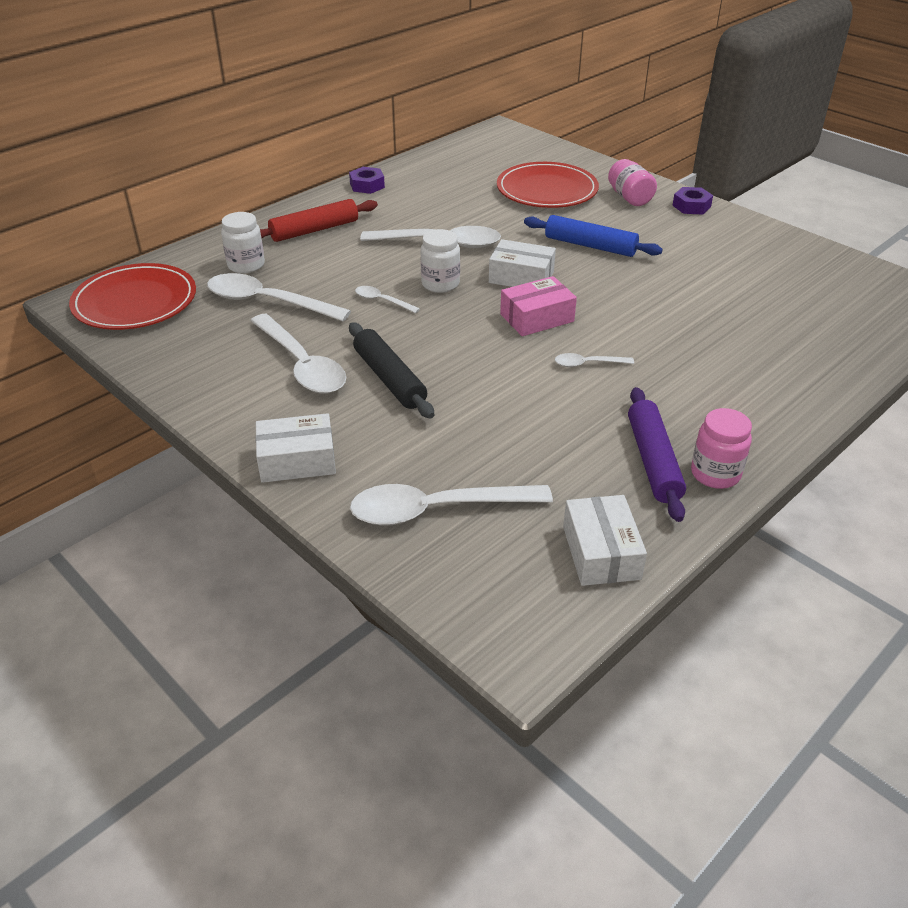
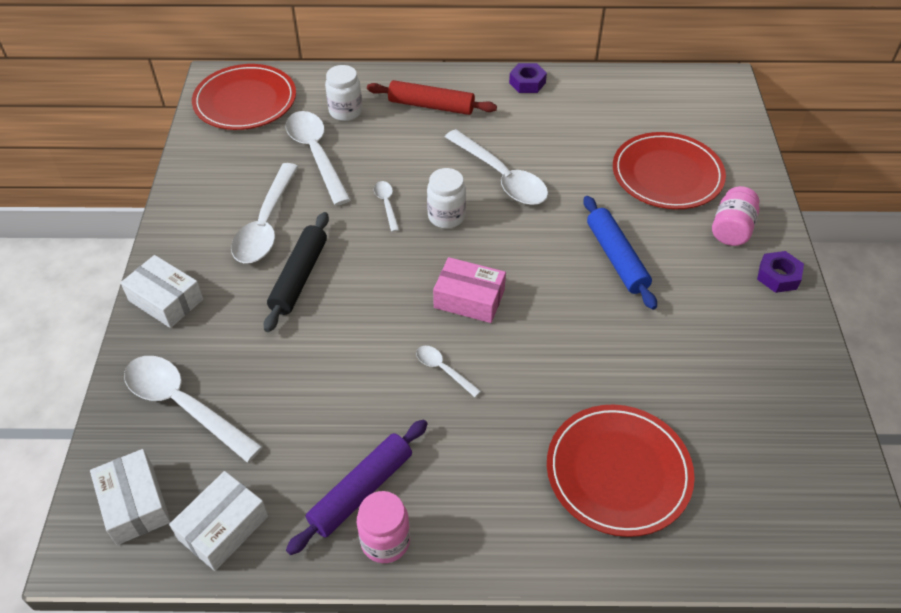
camera: 45 degrees right, 10 degrees up
white box [489,239,556,287] -> white box moved to [90,449,171,545]
none -> red plate [547,405,695,537]

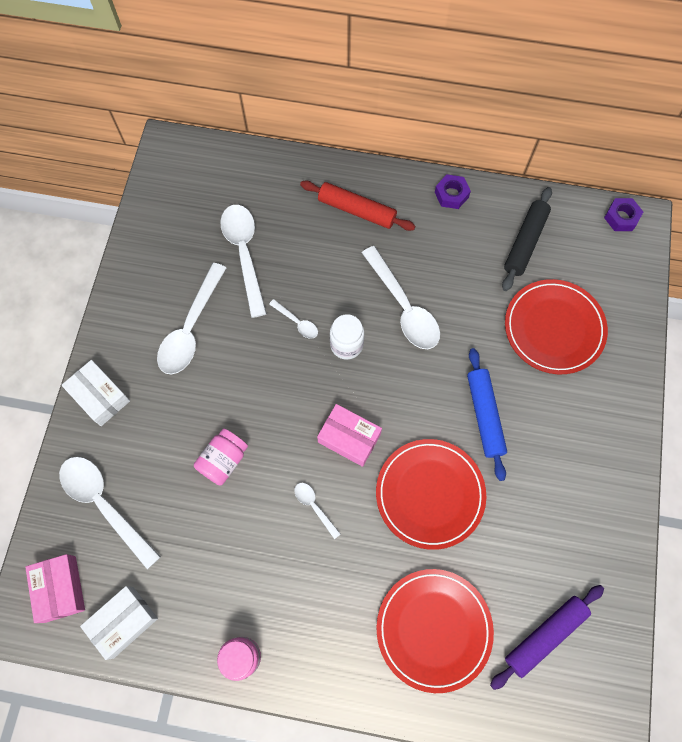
camera: 10 degrees right, 20 degrees up
white box [90,449,171,545] -> pink box [25,554,85,623]
red plate [192,64,296,130] -> red plate moved to [376,439,486,550]
black rolling pin [264,212,329,332] -> black rolling pin moved to [502,187,552,291]
purple rolling pin [286,419,428,555] -> purple rolling pin moved to [490,585,604,690]
white jar [325,65,362,121] -> none
white spoon [374,181,399,232] -> white spoon turned 135 degrees clockwise [269,299,318,339]
pink jar [712,186,759,246] -> pink jar moved to [194,428,248,486]
purple nut [757,251,804,293] -> purple nut moved to [604,198,643,231]

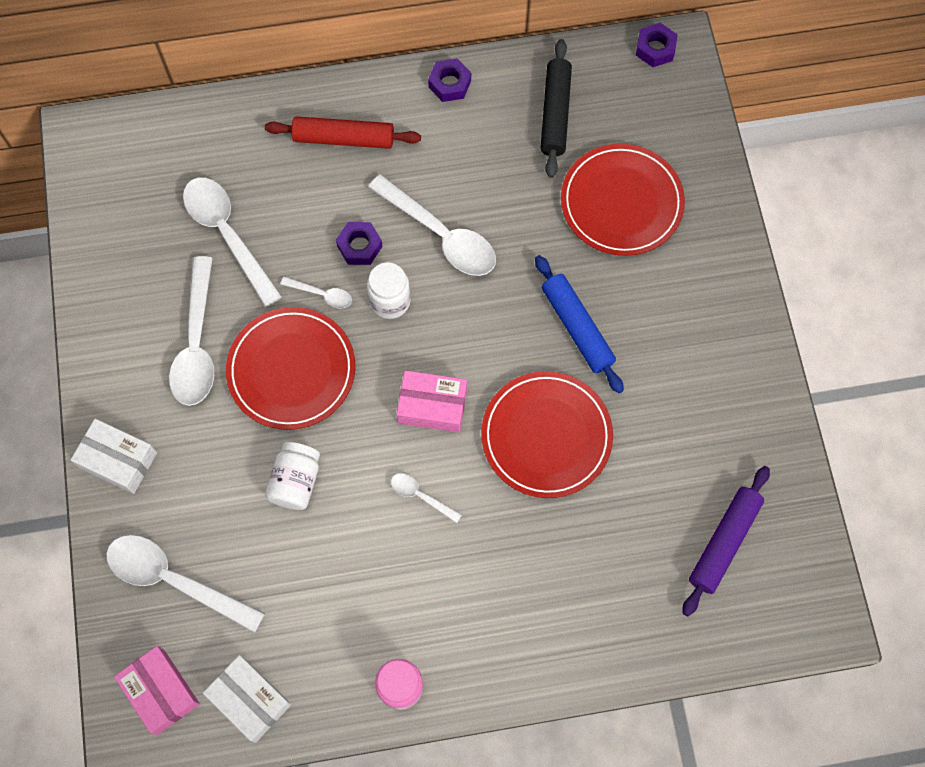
camera: 20 degrees left, 0 degrees up
white box [80,586,158,660] -> white box turned 75 degrees counterclockwise [203,655,291,743]
pink jar [194,428,248,486] -> white jar [265,442,320,510]
red plate [377,569,494,693] -> red plate moved to [226,307,355,430]
none -> purple nut [336,222,383,265]

